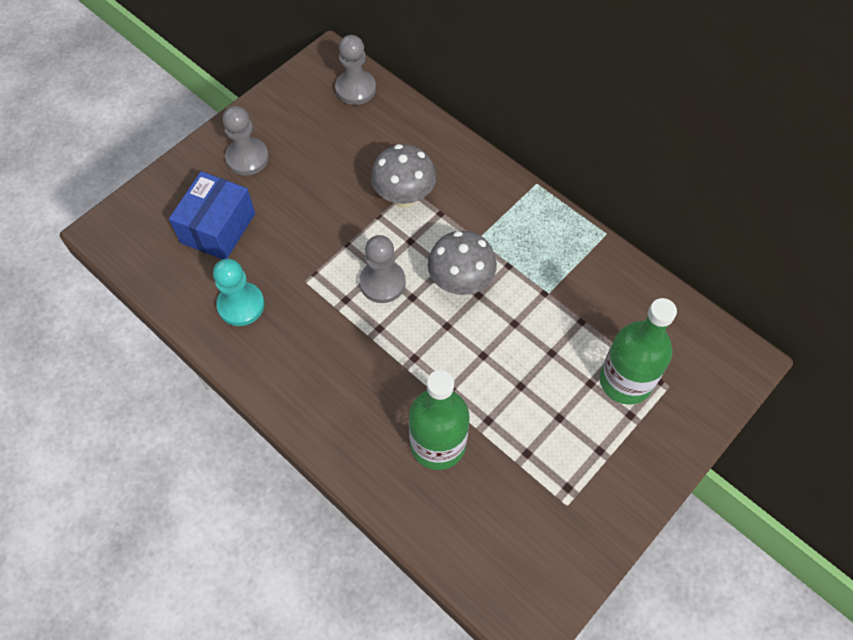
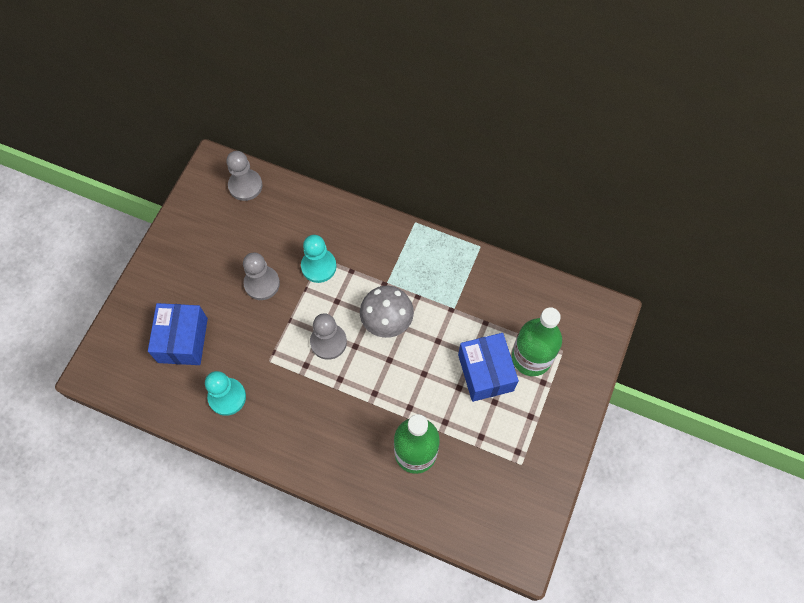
camera: 20 degrees left, 5 degrees up
grey pawn [222,106,269,176] -> grey pawn moved to [243,252,280,300]
grey mushroom [371,144,436,208] -> turquoise pawn [301,235,337,283]
none -> blue box [458,333,519,402]

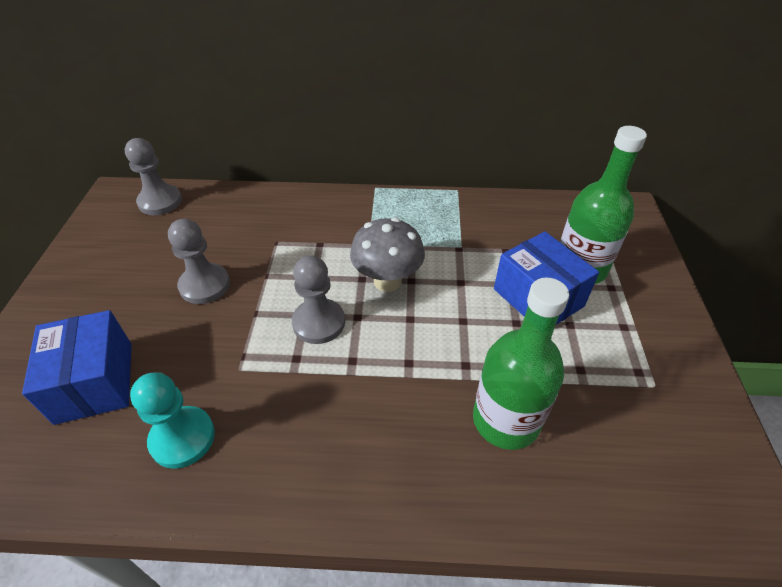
camera: 20 degrees left, 20 degrees down
turquoise pawn [301,235,337,283] -> none

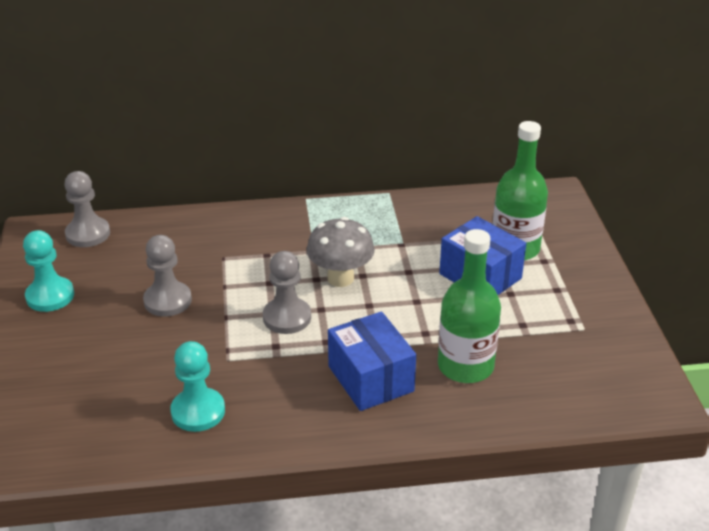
camera: 10 degrees left, 10 degrees down
blue box [22,310,132,425] -> blue box moved to [328,311,416,411]
none -> turquoise pawn [23,230,74,312]

